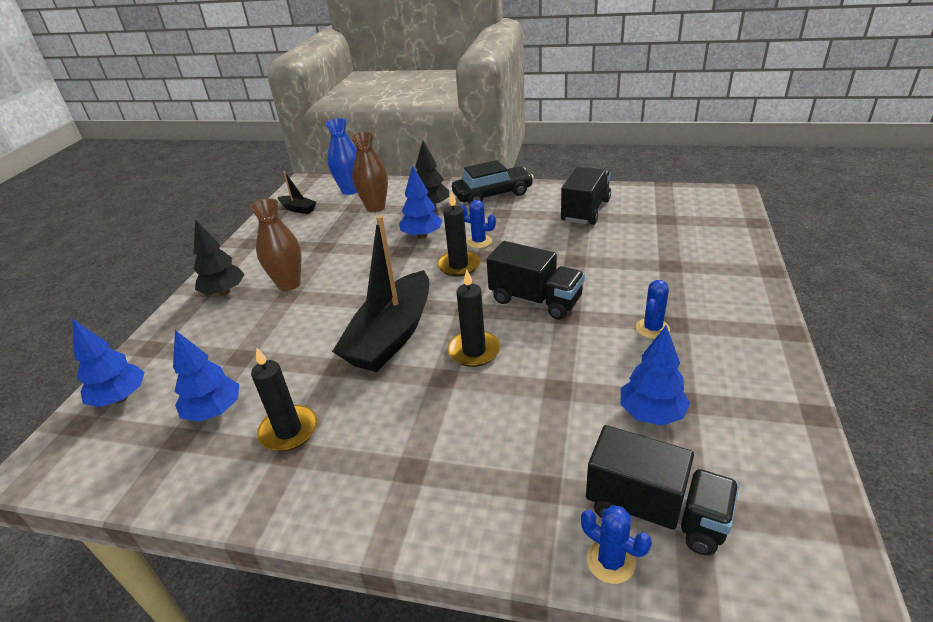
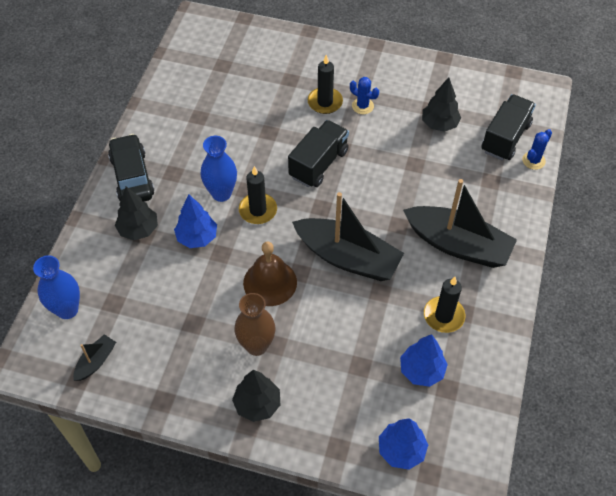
camera: 90 degrees left, 20 degrees up
brown vase [351,132,388,212] -> none
black candle [448,270,500,367] -> black candle moved to [308,54,343,114]
blue cactus [460,200,496,248] -> blue vase [201,136,237,202]
black truck [561,167,611,225] -> none
blue tree [620,325,690,426] -> black tree [422,77,461,132]
none -> brown bell [243,241,297,306]
none -> black boat [403,179,517,268]

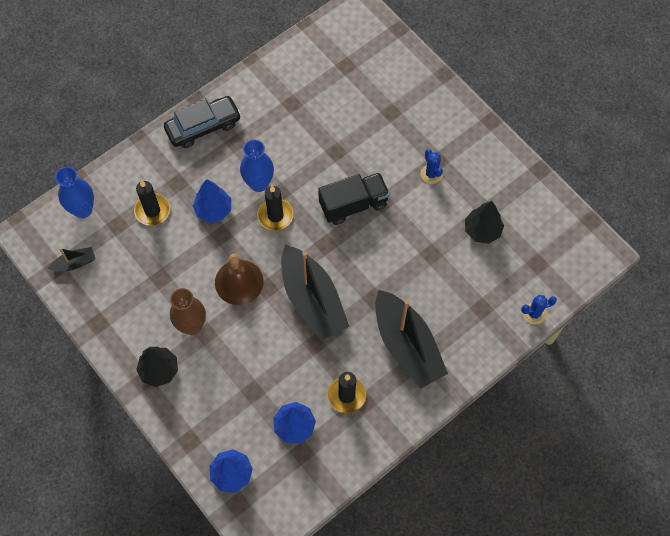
camera: 35 degrees right, 10 degrees up
black car [108,134,154,202] -> black car turned 45 degrees clockwise [164,96,241,148]
black tree [115,186,158,240] -> none
black candle [308,54,343,114] -> black candle moved to [134,180,170,226]
black truck [481,94,536,161] -> none

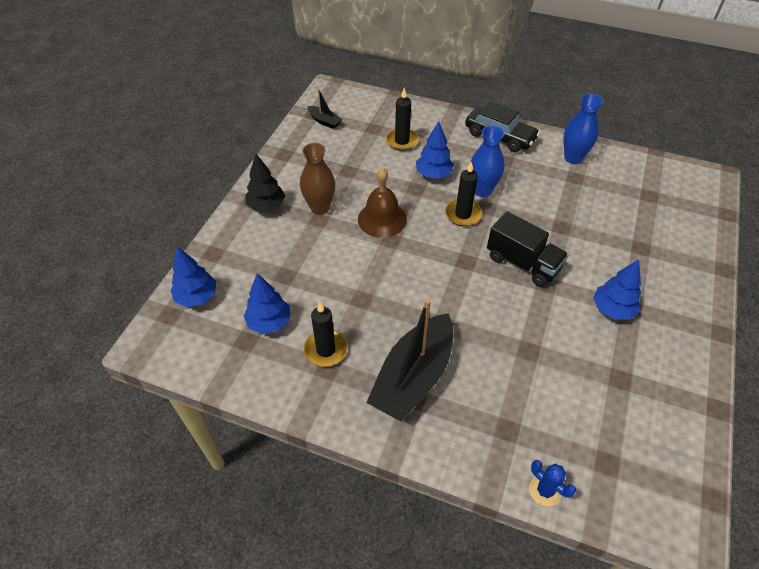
camera: 60 degrees right, 15 degrees down
blue vase [55,167,94,218] -> blue vase moved to [563,93,603,164]
black boat [281,245,349,341] -> none
blue cactus [421,149,443,184] -> blue tree [593,260,641,320]
black tree [465,201,504,244] -> none

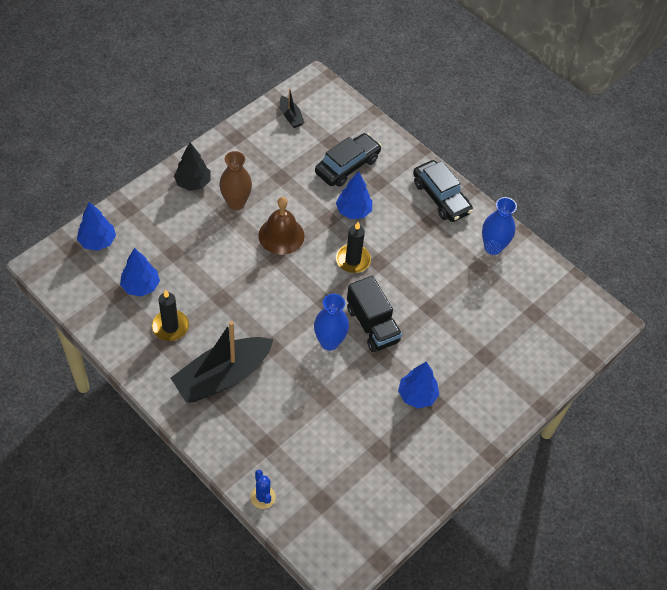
camera: 20 degrees right, 5 degrees up
black candle [386,88,419,151] -> black car [315,133,382,187]
blue vase [470,126,505,197] -> blue vase moved to [314,294,349,351]

